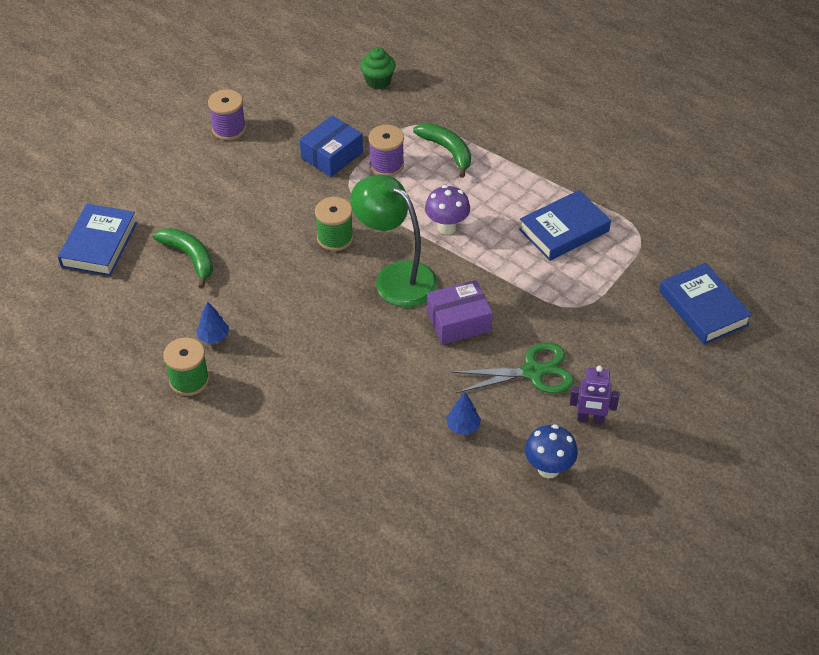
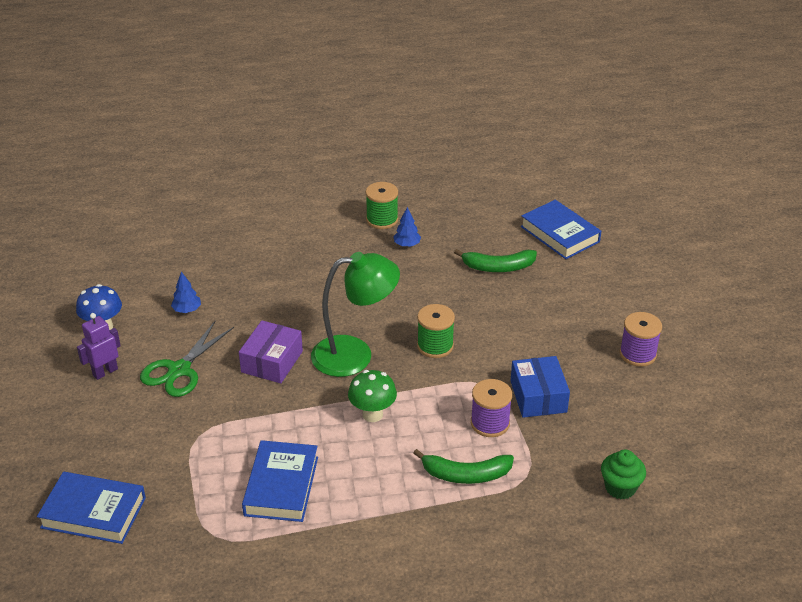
camera: 130 degrees right, 10 degrees down
purple mushroom [425,185,470,235] -> green mushroom [348,370,397,422]

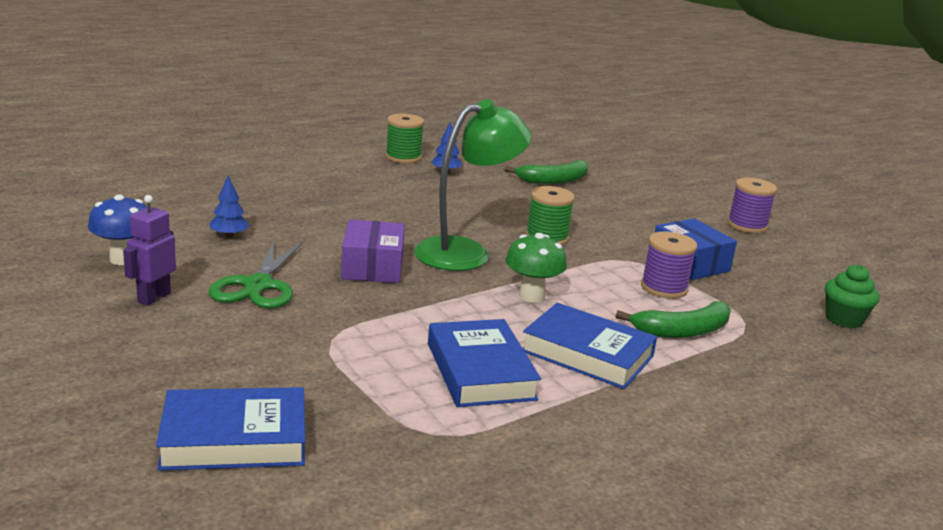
camera: 25 degrees left, 15 degrees down
blue book [521,200,601,259] -> blue book moved to [523,303,657,389]

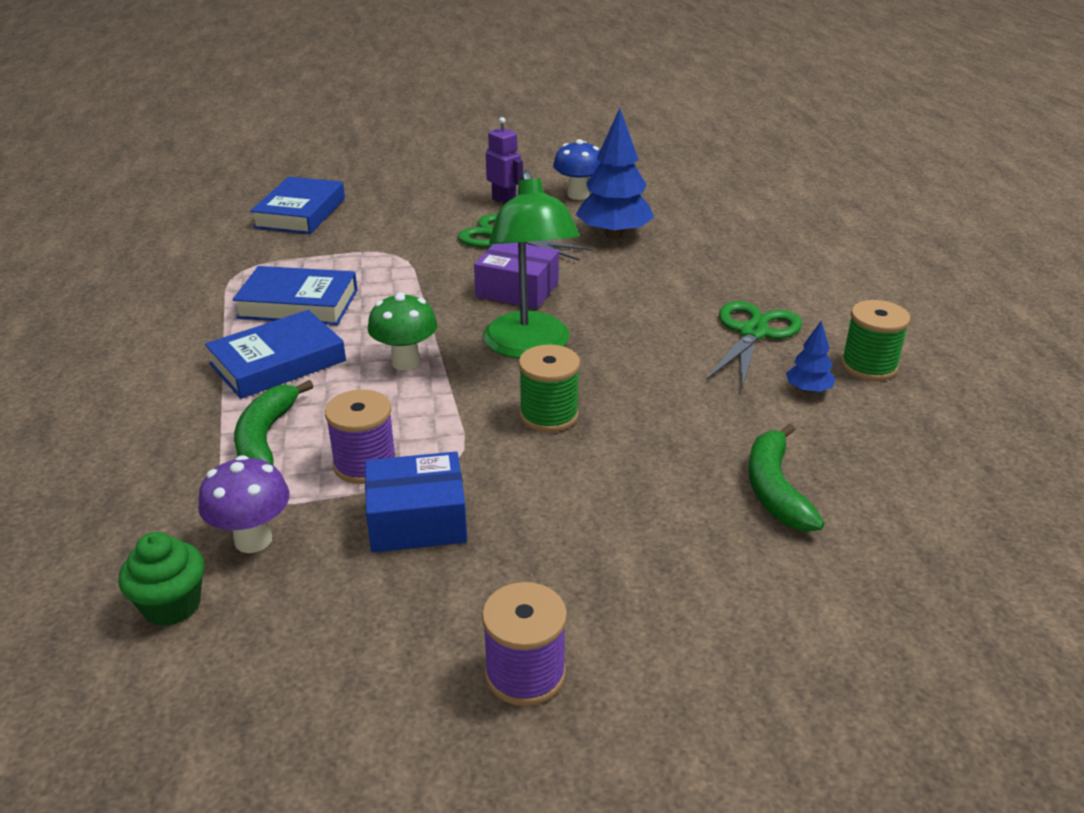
camera: 115 degrees right, 10 degrees up
blue tree [210,175,249,238] -> blue tree [576,108,654,239], size x2.06
none -> purple mushroom [198,455,289,553]
none -> green scissors [706,301,802,390]

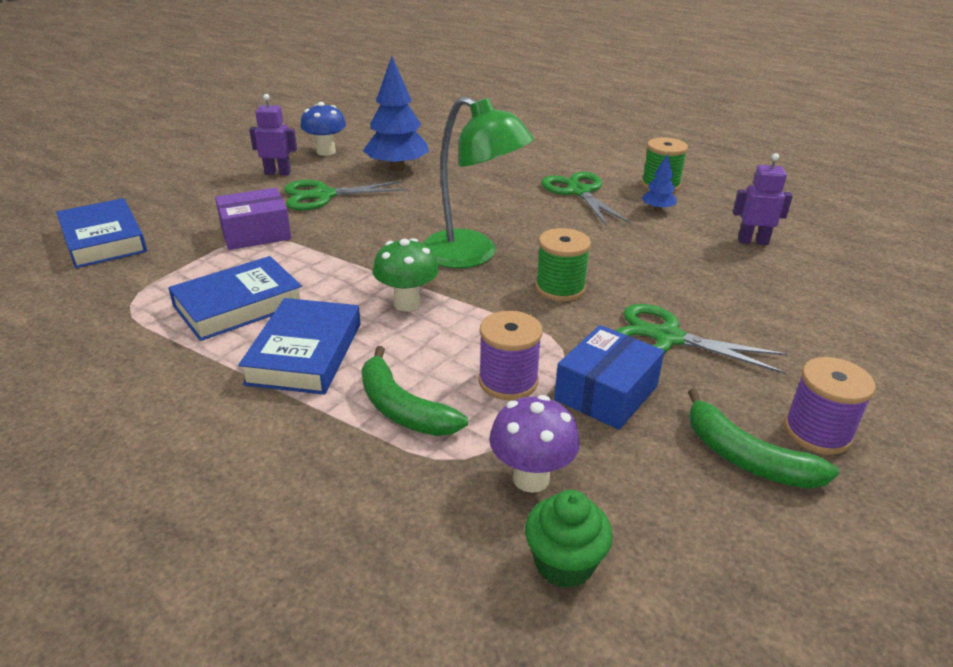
camera: 45 degrees left, 0 degrees up
purple box [474,243,559,309] -> purple box moved to [215,188,291,250]
green banana [748,423,824,532] -> green banana moved to [688,389,839,489]
none -> green scissors [615,304,788,374]
none -> purple robot [733,153,793,245]

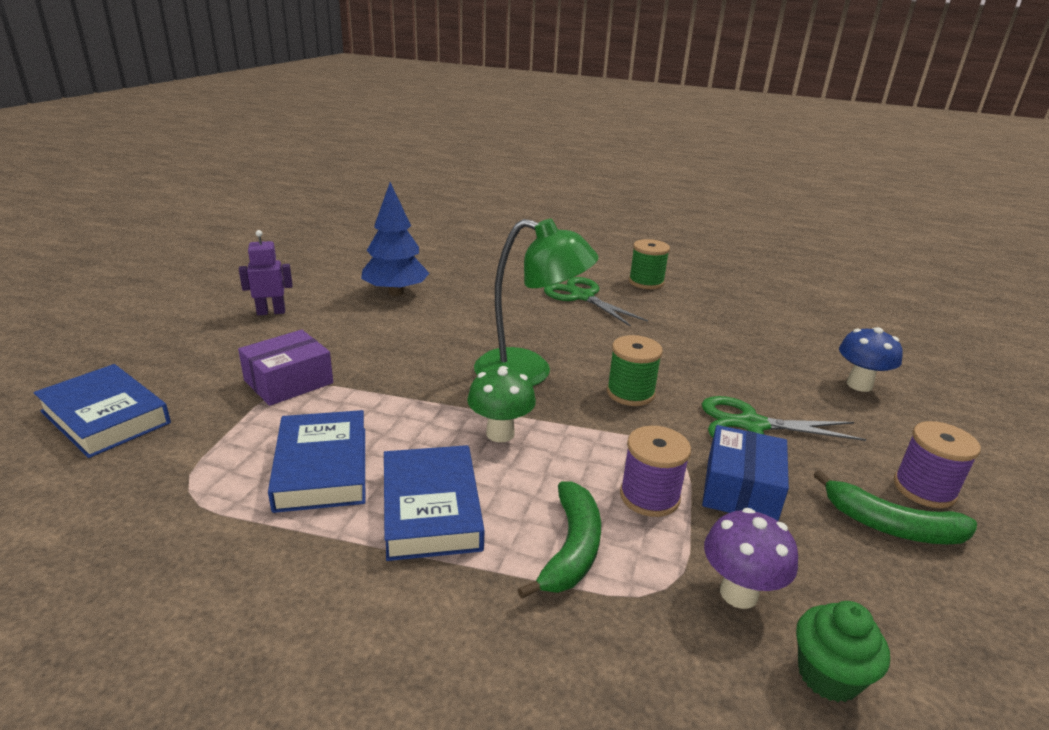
camera: 20 degrees left, 5 degrees down
blue book [168,256,302,341] -> blue book turned 45 degrees counterclockwise [268,410,365,513]
green scissors [284,180,408,211] -> none
blue mushroom [300,102,346,156] -> blue mushroom moved to [839,327,903,392]
green banana [361,346,468,436] -> green banana turned 105 degrees counterclockwise [517,481,601,599]
blue tree [642,154,677,211] -> none
purple robot [733,153,793,245] -> none

